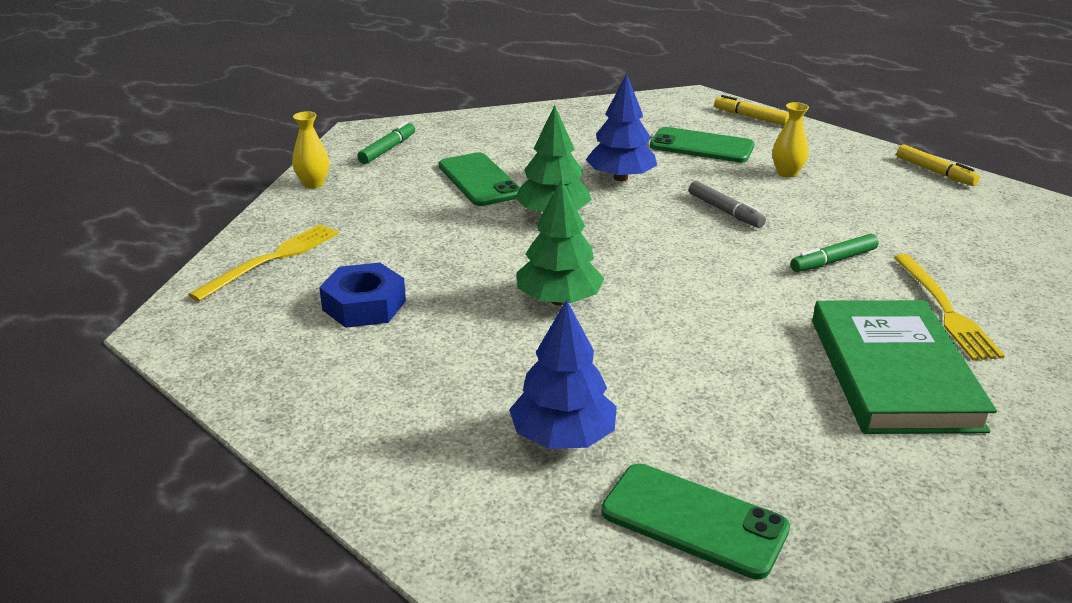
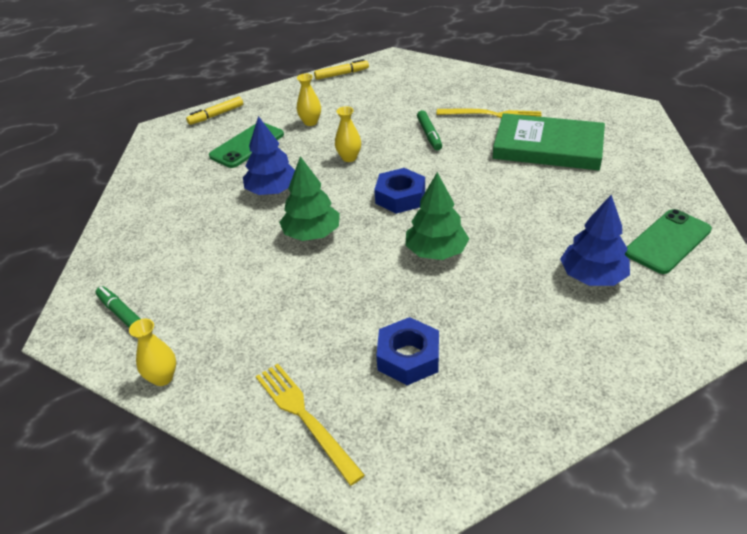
camera: 70 degrees left, 10 degrees up
green phone [439,152,520,206] -> none
grey marker [689,181,766,228] -> yellow vase [335,106,361,162]
none -> blue nut [374,168,425,214]

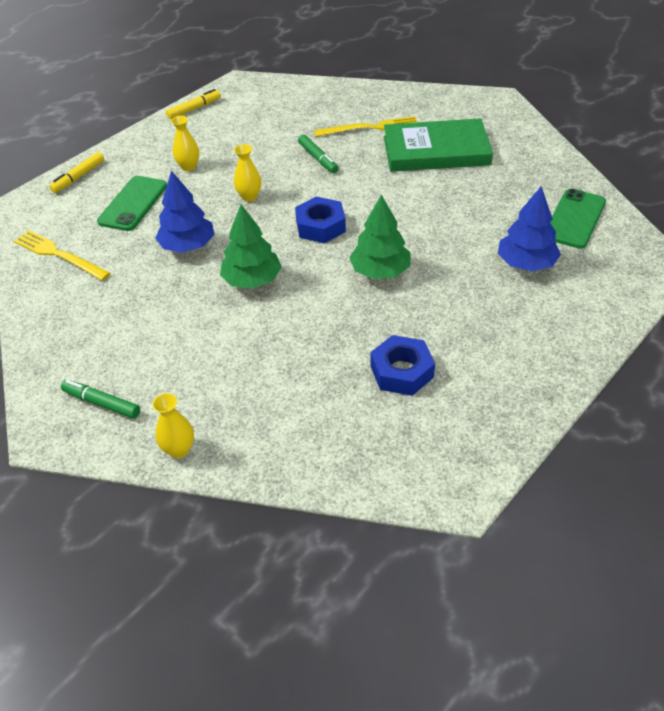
camera: 20 degrees left, 5 degrees up
yellow fork [256,364,365,486] -> yellow fork moved to [14,230,111,281]

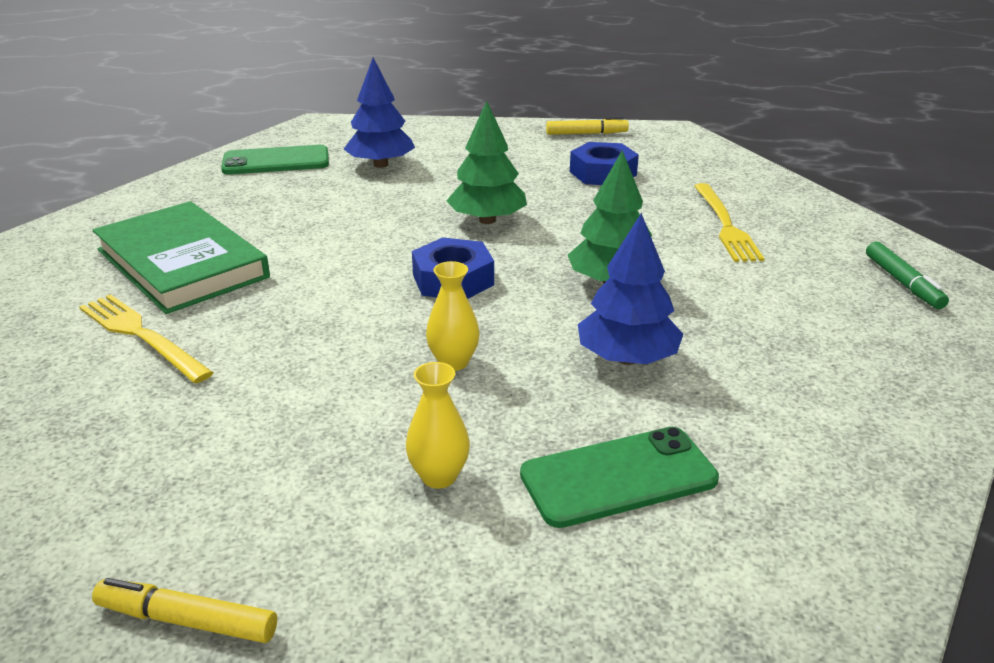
camera: 130 degrees left, 15 degrees down
yellow fork [14,230,111,281] -> yellow fork moved to [694,183,765,262]
yellow marker [49,152,104,193] -> yellow marker moved to [546,117,629,135]
yellow vase [152,393,194,458] -> none
green marker [298,135,339,173] -> none

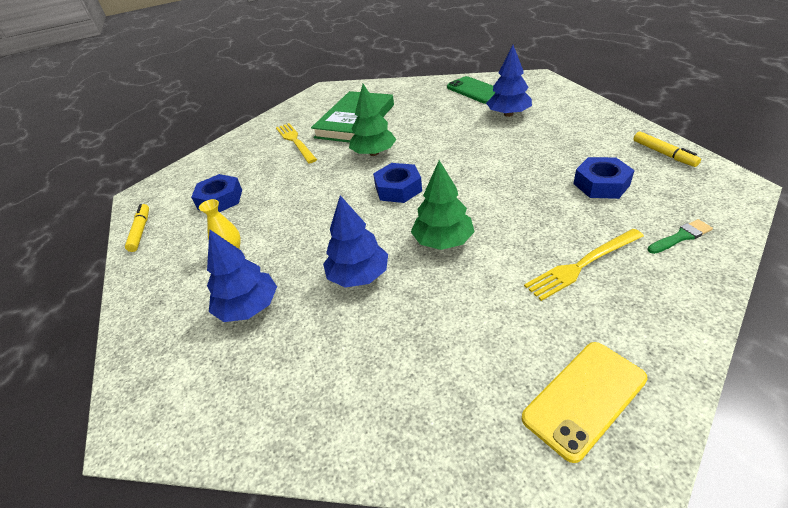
camera: 70 degrees right, 10 degrees up
yellow fork [79,294,214,384] -> yellow fork turned 45 degrees counterclockwise [276,123,317,163]
yellow vase [426,261,480,371] -> none
green tree [446,101,527,224] -> green tree moved to [349,84,397,156]
green phone [520,427,719,528] -> blue tree [207,230,277,322]
green marker [866,241,949,309] -> yellow phone [522,342,648,463]
none -> blue nut [191,174,242,212]
none -> green brush [648,219,713,254]

